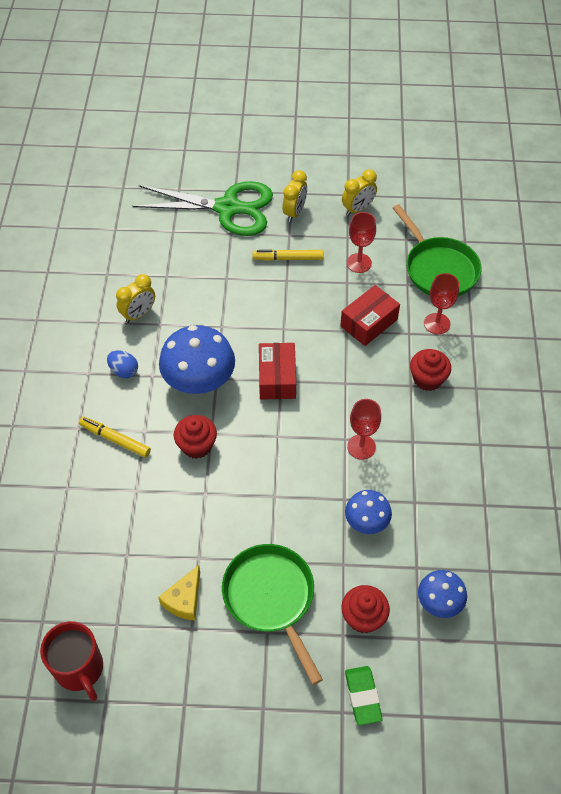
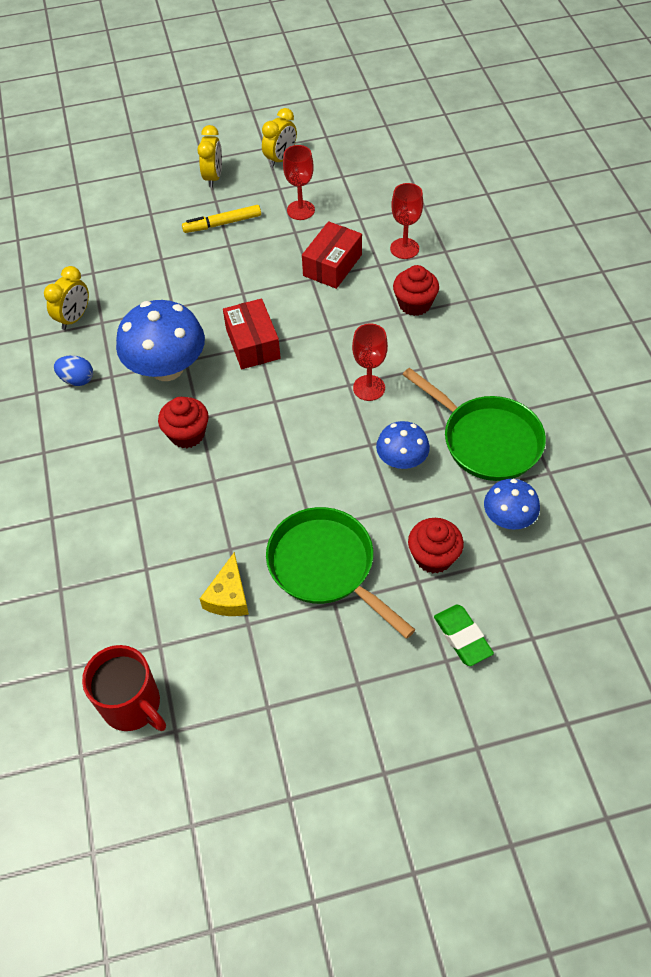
camera: 15 degrees left, 0 degrees up
yellow marker [79,417,151,458] -> none
green scissors [133,181,273,236] -> none
green pan [393,204,482,296] -> green pan moved to [403,368,546,481]

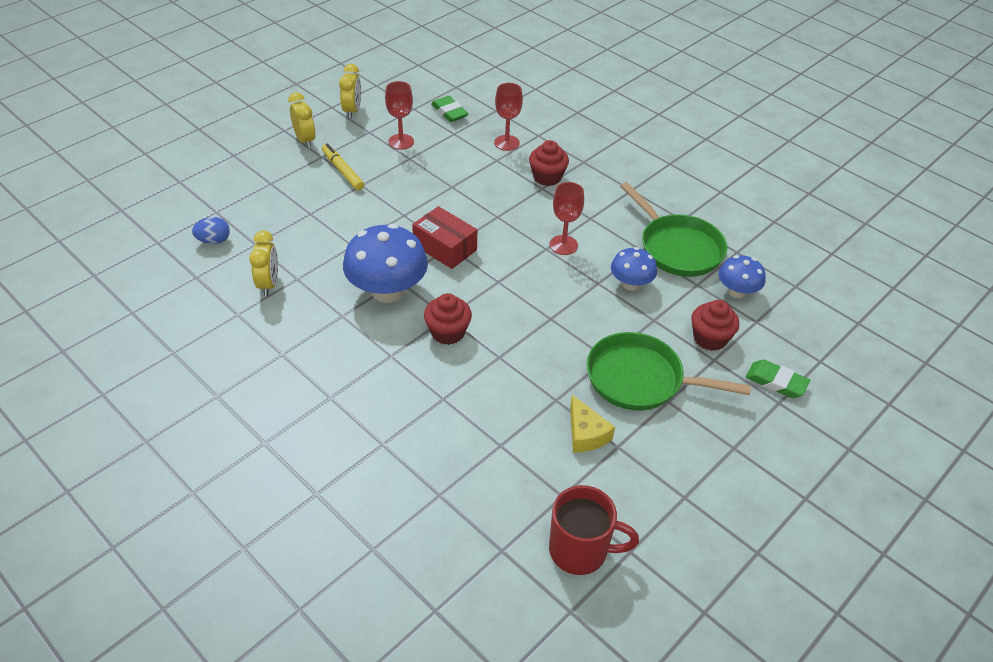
camera: 35 degrees left, 10 degrees down
blue egg [54,355,93,386] -> blue egg moved to [192,217,230,244]
yellow marker [182,205,261,233] -> yellow marker turned 105 degrees clockwise [322,143,364,190]
red box [302,221,362,289] -> none
green pan [403,368,546,481] -> green pan turned 45 degrees clockwise [620,182,727,277]
none -> green eraser [431,96,469,122]

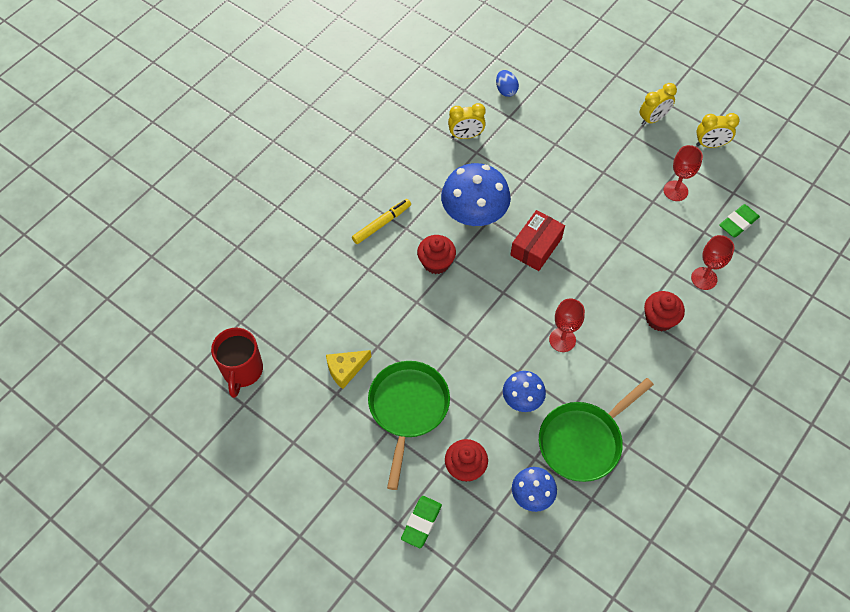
camera: 85 degrees right, 15 degrees up
yellow marker [322,143,364,190] -> yellow marker moved to [352,199,411,244]

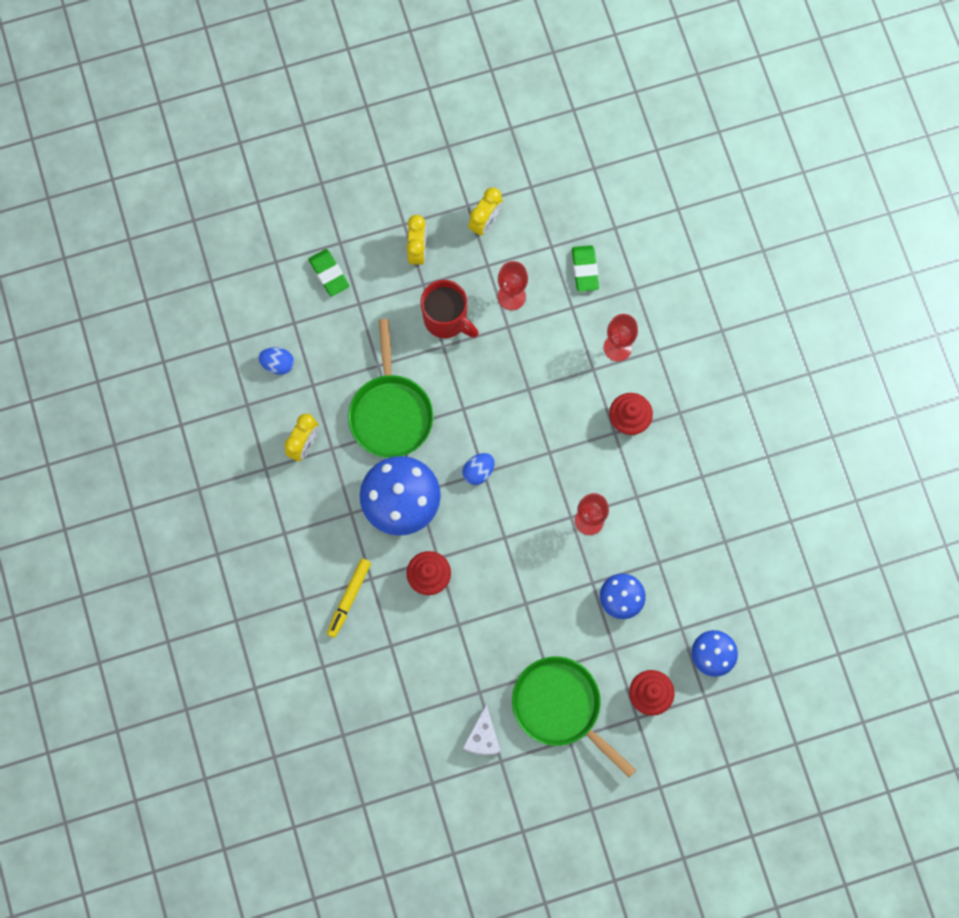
camera: 55 degrees left, 15 degrees up
red mug [211,328,263,398] -> red mug moved to [421,280,479,338]
yellow cheese [326,350,371,389] -> white cheese [463,704,501,755]
yellow marker [352,199,411,244] -> yellow marker turned 150 degrees counterclockwise [327,558,371,638]
green eraser [401,496,442,548] -> green eraser moved to [308,249,350,296]
red box [511,210,565,271] -> blue egg [463,453,494,485]
green pan [539,378,654,482] -> green pan moved to [348,319,433,458]

